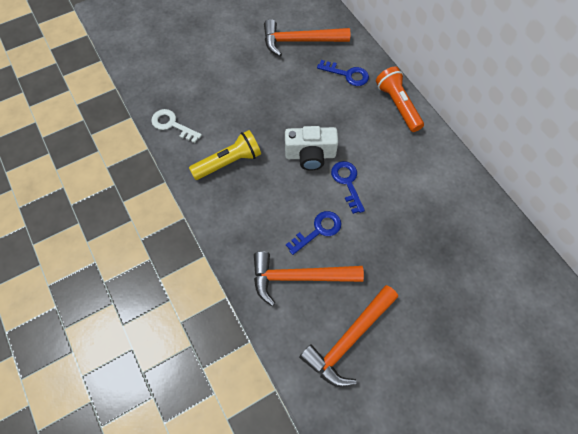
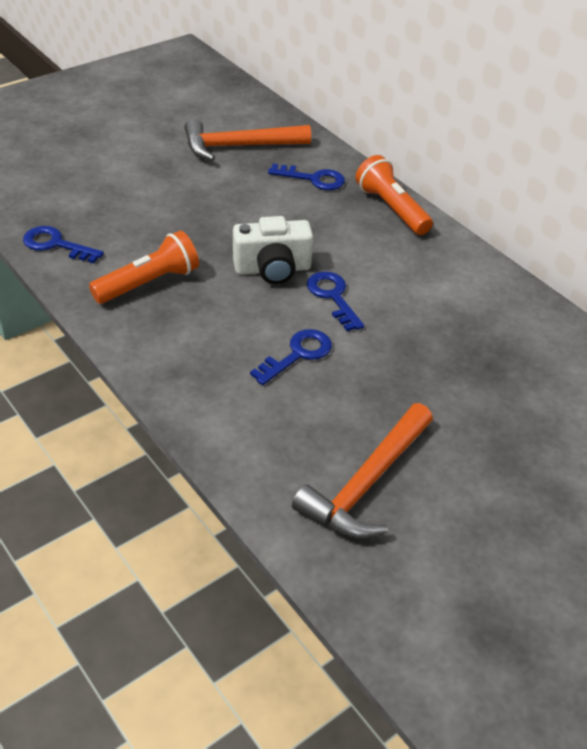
camera: 10 degrees left, 20 degrees down
white key [151,109,202,143] -> blue key [23,226,104,263]
yellow flashlight [189,130,261,180] -> orange flashlight [89,231,199,304]
orange hammer [254,251,364,306] -> none

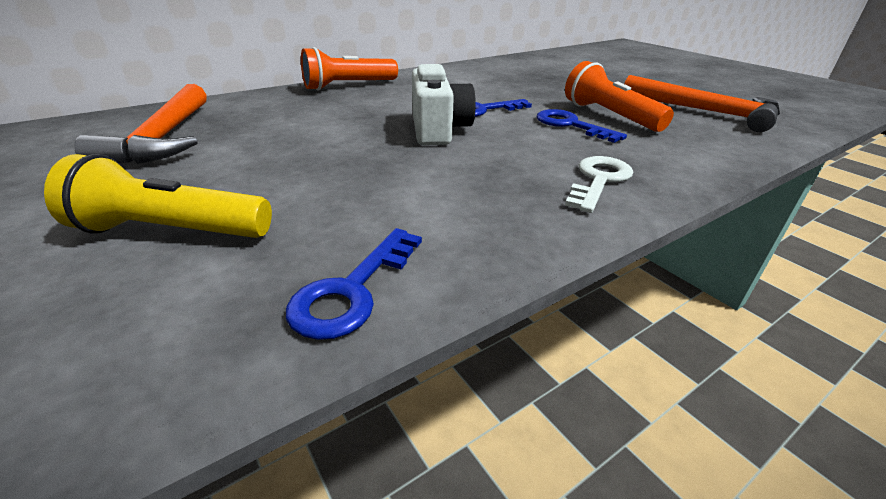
camera: 85 degrees left, 10 degrees down
orange flashlight [89,231,199,304] -> orange flashlight moved to [565,61,674,132]
blue key [268,163,345,190] -> none
none -> yellow flashlight [44,154,272,238]
none -> white key [565,156,633,213]

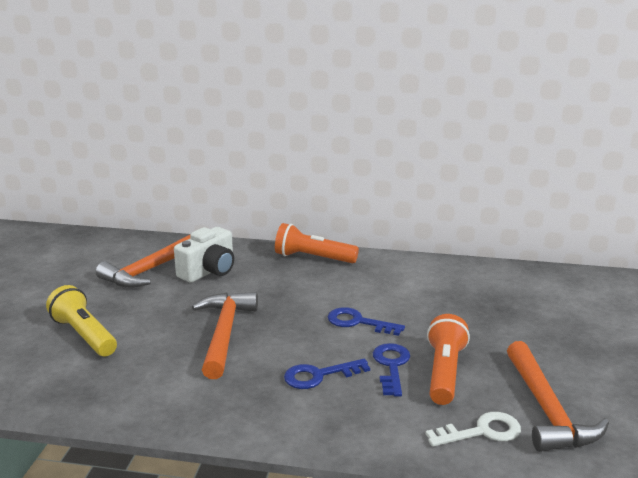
camera: 45 degrees right, 10 degrees down
blue key [286,228,422,340] -> blue key moved to [284,359,370,389]
white camera [412,64,476,145] -> white camera moved to [174,227,234,283]
white key [565,156,633,213] -> white key moved to [426,412,521,447]
none -> orange hammer [192,292,258,379]

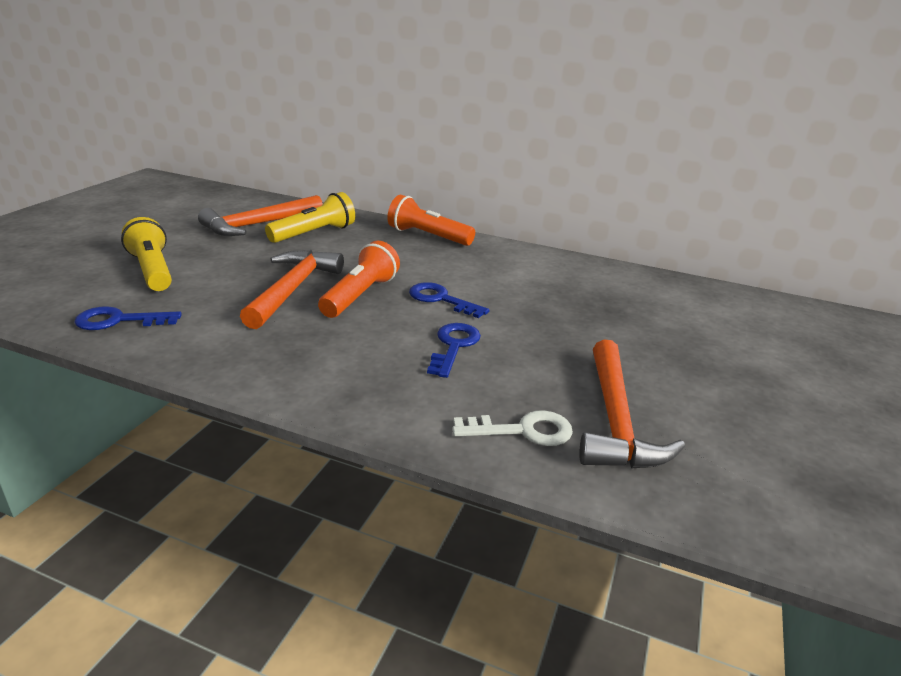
camera: 10 degrees right, 5 degrees up
white camera [174,227,234,283] -> yellow flashlight [265,192,355,243]
blue key [284,359,370,389] -> blue key moved to [74,306,182,330]
orange flashlight [427,314,470,405] -> orange flashlight moved to [318,241,400,318]

